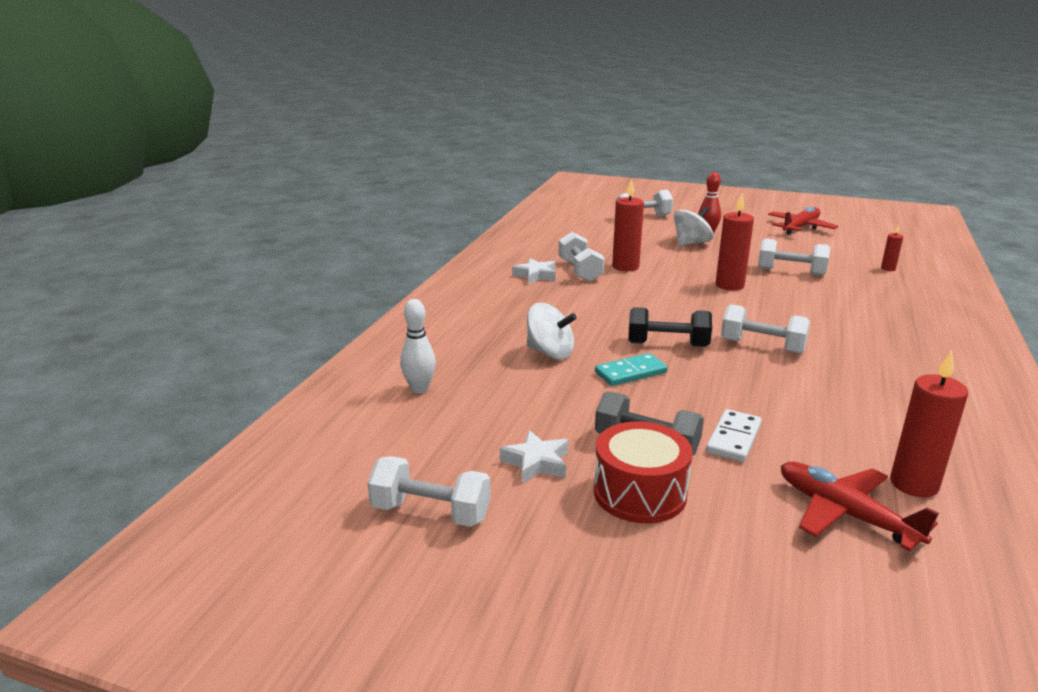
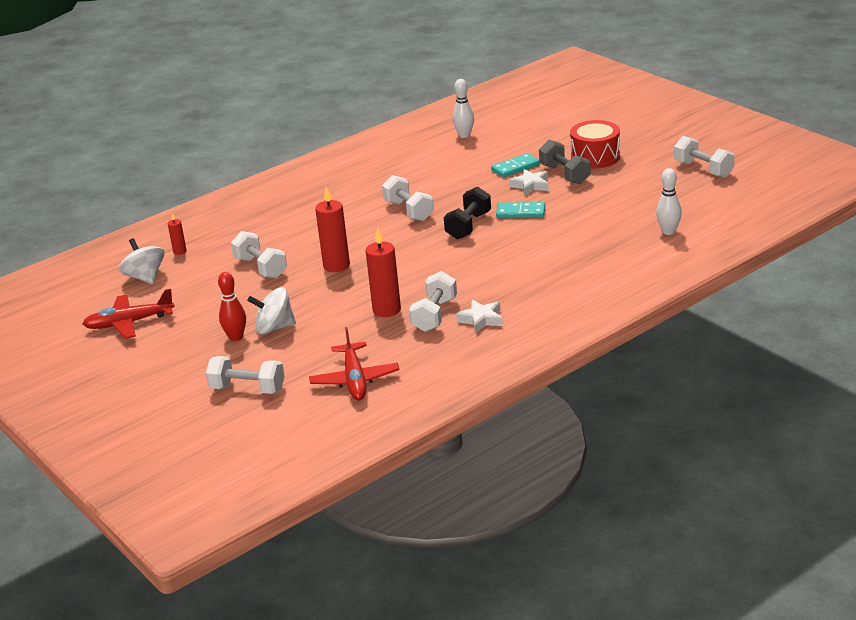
camera: 145 degrees left, 5 degrees up
white star [500,430,568,483] -> white star moved to [509,169,549,195]
white spinning top [527,303,577,360] -> white spinning top moved to [119,238,165,284]
black dumbbell [628,307,712,347] -> black dumbbell turned 75 degrees clockwise [444,187,491,240]
white domino [706,409,762,462] -> turquoise domino [491,153,540,178]
red plane [781,462,939,551] -> red plane moved to [309,327,399,400]
red candle [890,350,968,498] -> white bowling pin [453,79,474,138]

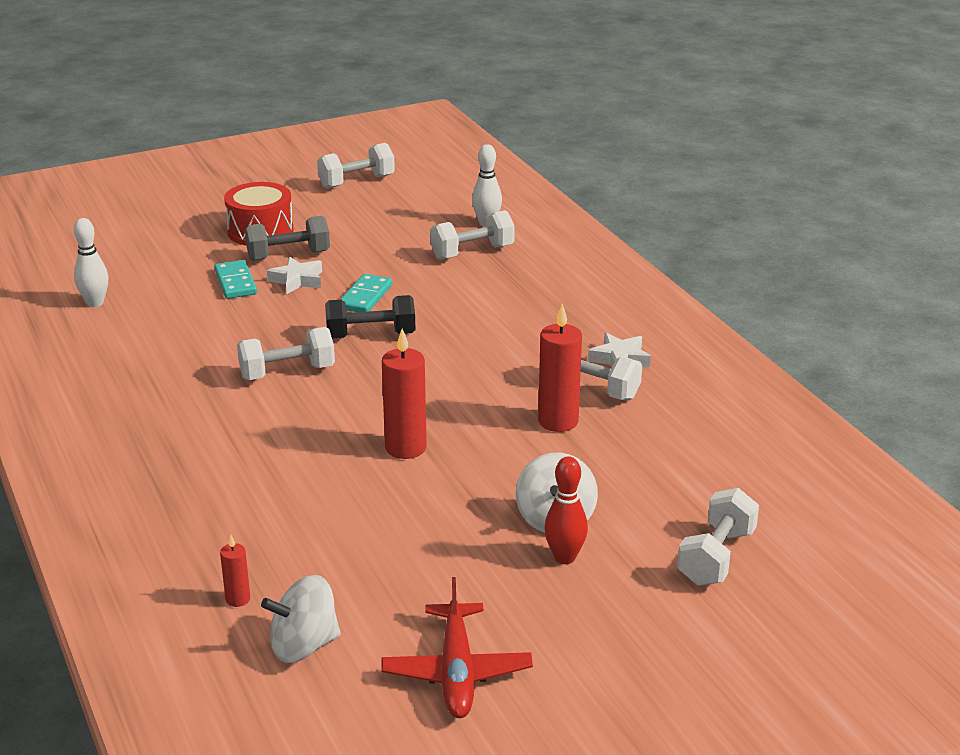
camera: 80 degrees left, 0 degrees up
white dumbbell [231,231,287,278] -> white dumbbell moved to [430,210,515,260]
red plane [309,327,399,400] -> none
black dumbbell [444,187,491,240] -> black dumbbell turned 45 degrees counterclockwise [325,295,416,338]

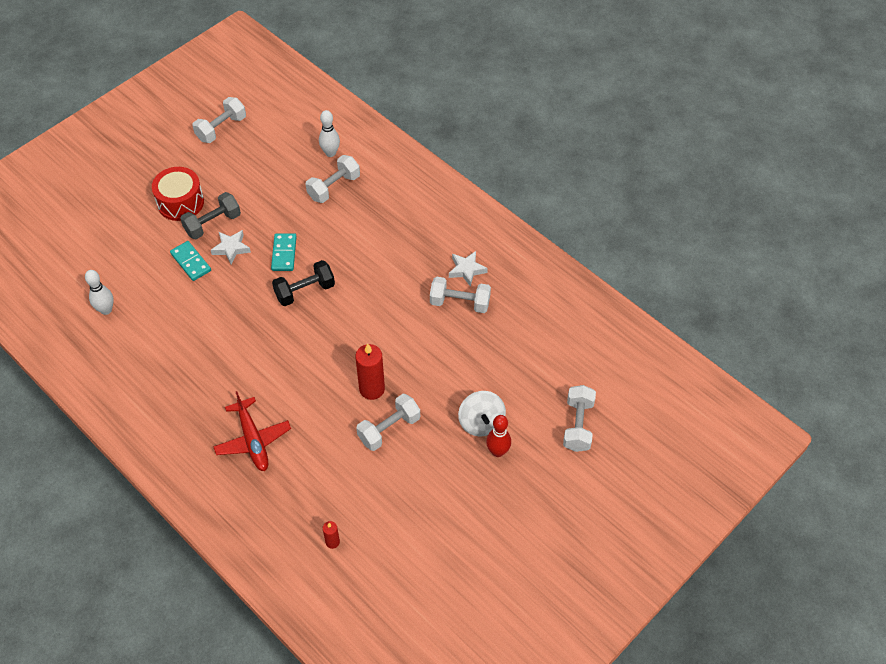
camera: 20 degrees left, 25 degrees up
white dumbbell [237,327,335,380] -> white dumbbell moved to [356,394,420,451]
white spinning top [261,575,341,663] -> none
red plane [382,577,533,718] -> red plane moved to [213,391,291,471]
red candle [538,304,582,432] -> none

